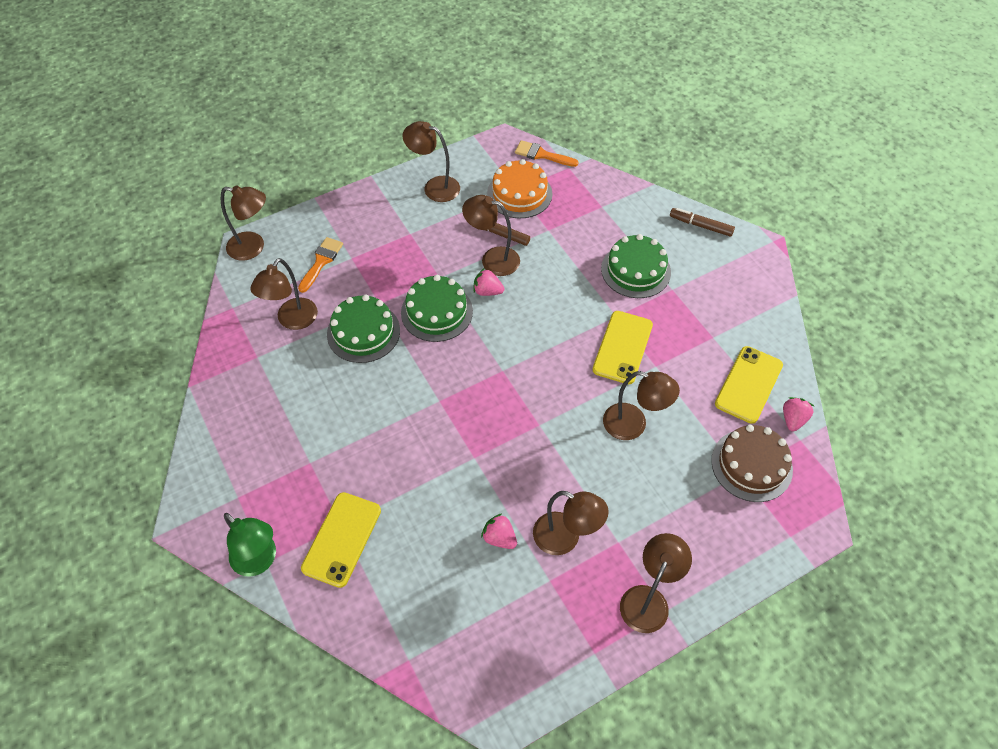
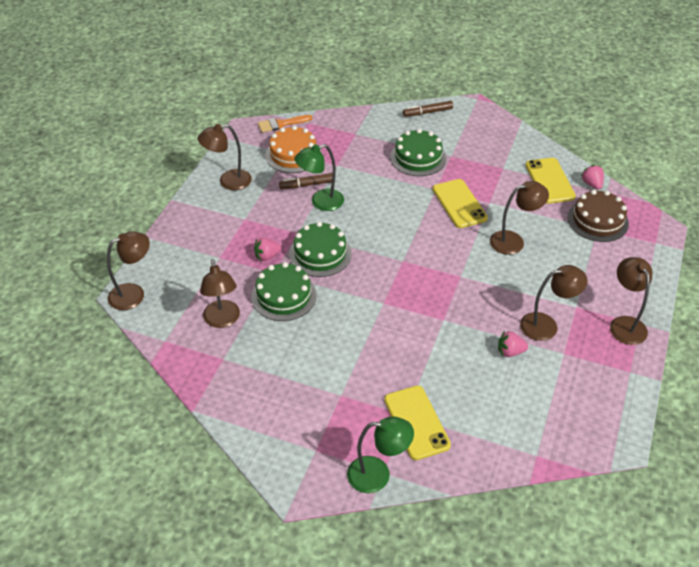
camera: 40 degrees left, 10 degrees down
orange brush [298,237,343,293] -> none
brown lamp [462,195,520,276] -> green lamp [294,144,344,211]
pink strawberry [474,269,504,296] -> pink strawberry moved to [254,238,281,261]

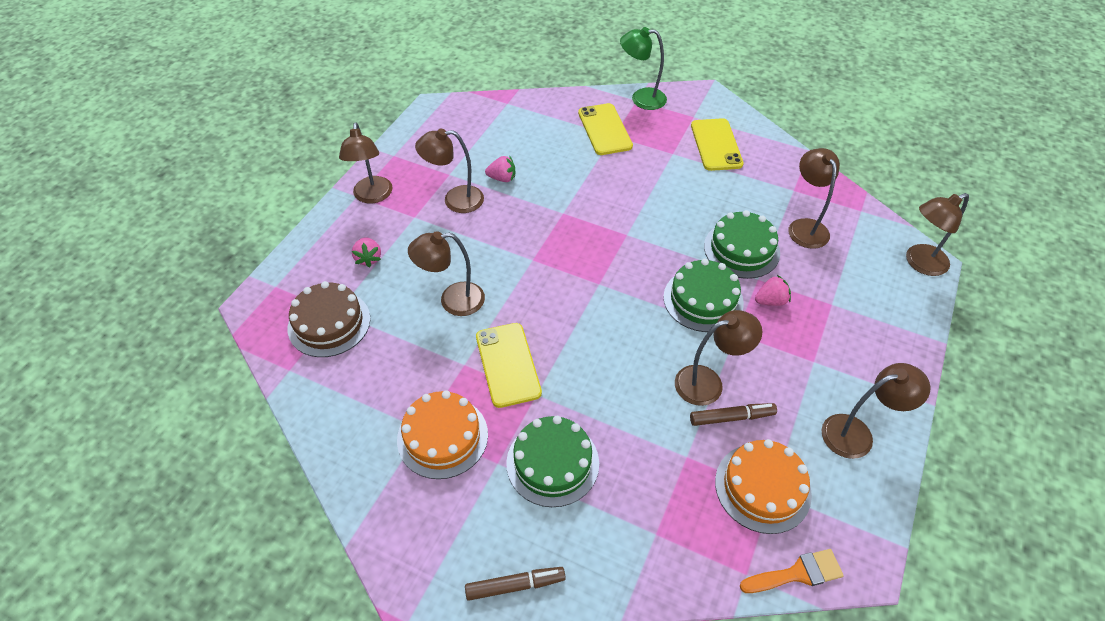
camera: 175 degrees left, 5 degrees up
green lamp [294,144,344,211] -> brown lamp [675,310,763,406]
yellow phone [526,158,576,204] -> yellow phone moved to [691,118,744,171]
pink strawberry [581,165,604,190] -> pink strawberry moved to [352,237,381,268]
none -> orange cake [397,390,488,479]

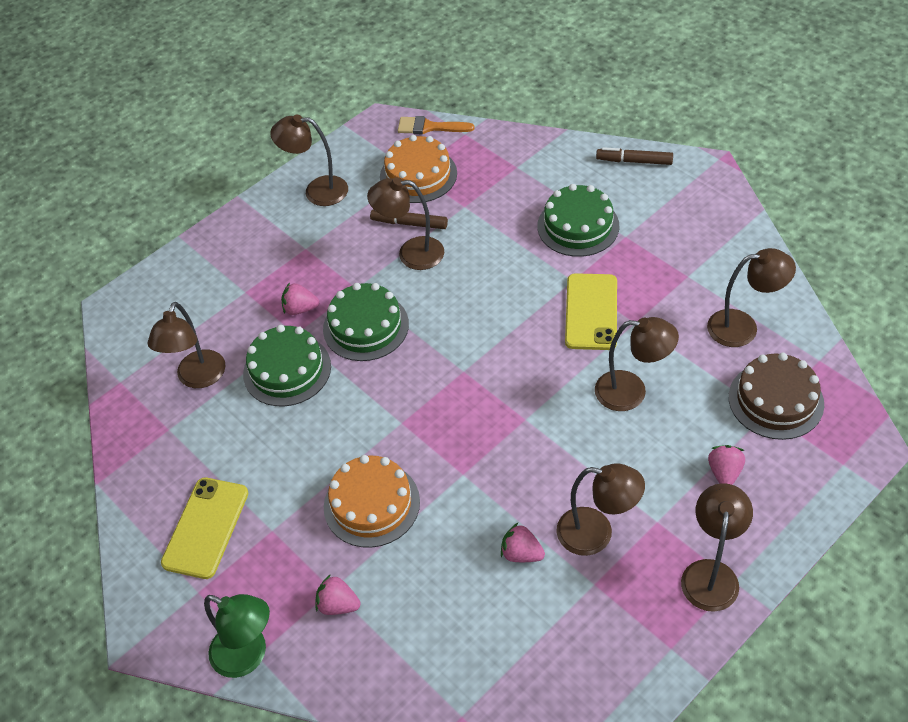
camera: 155 degrees left, 0 degrees up
orange cake [397,390,488,479] -> orange cake moved to [324,455,420,548]
yellow phone [578,103,633,155] -> pink strawberry [316,574,361,615]
brown lamp [906,193,969,276] -> brown lamp moved to [707,248,796,347]

